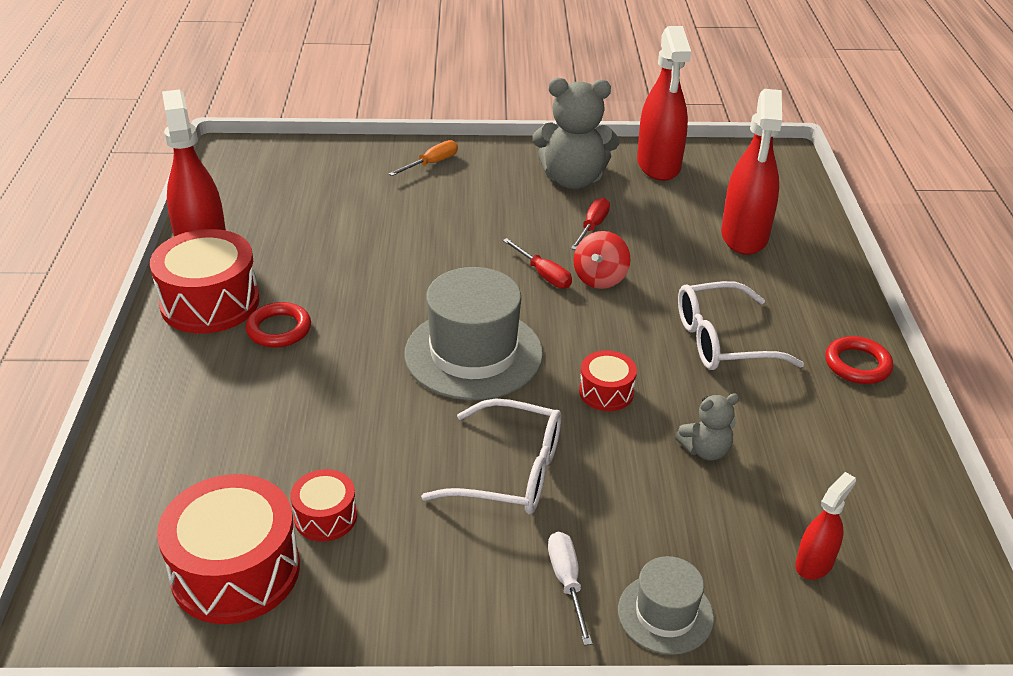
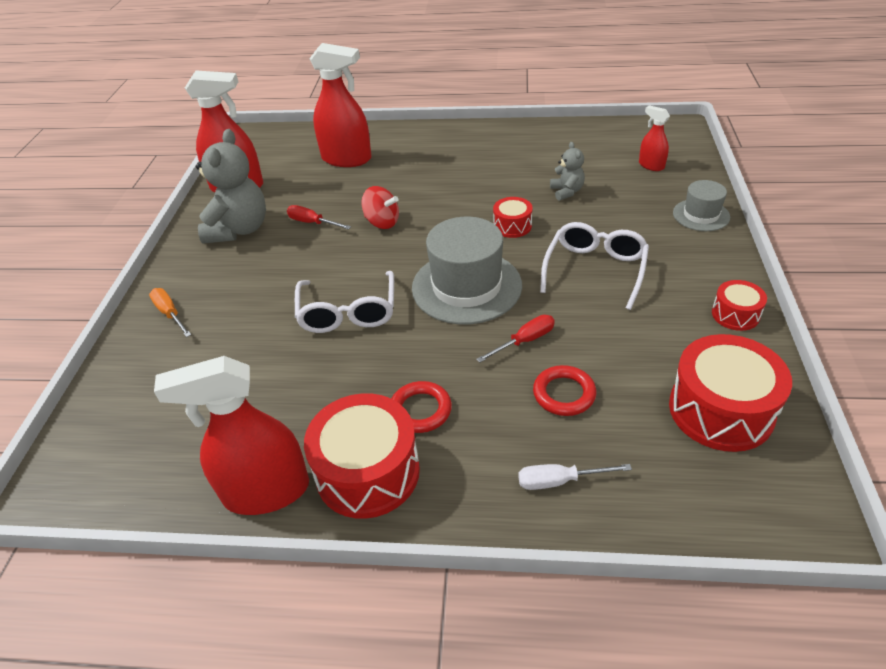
camera: 80 degrees left, 5 degrees up
red drum [290,469,357,541] -> red drum moved to [712,280,767,331]
red screwdriver [503,238,572,288] -> red screwdriver moved to [476,315,555,363]
white screwdriver [548,532,592,646] -> white screwdriver moved to [518,464,632,490]
white glasses [678,281,804,370] -> white glasses moved to [295,271,394,333]
red ring [825,336,893,384] -> red ring moved to [533,365,596,416]

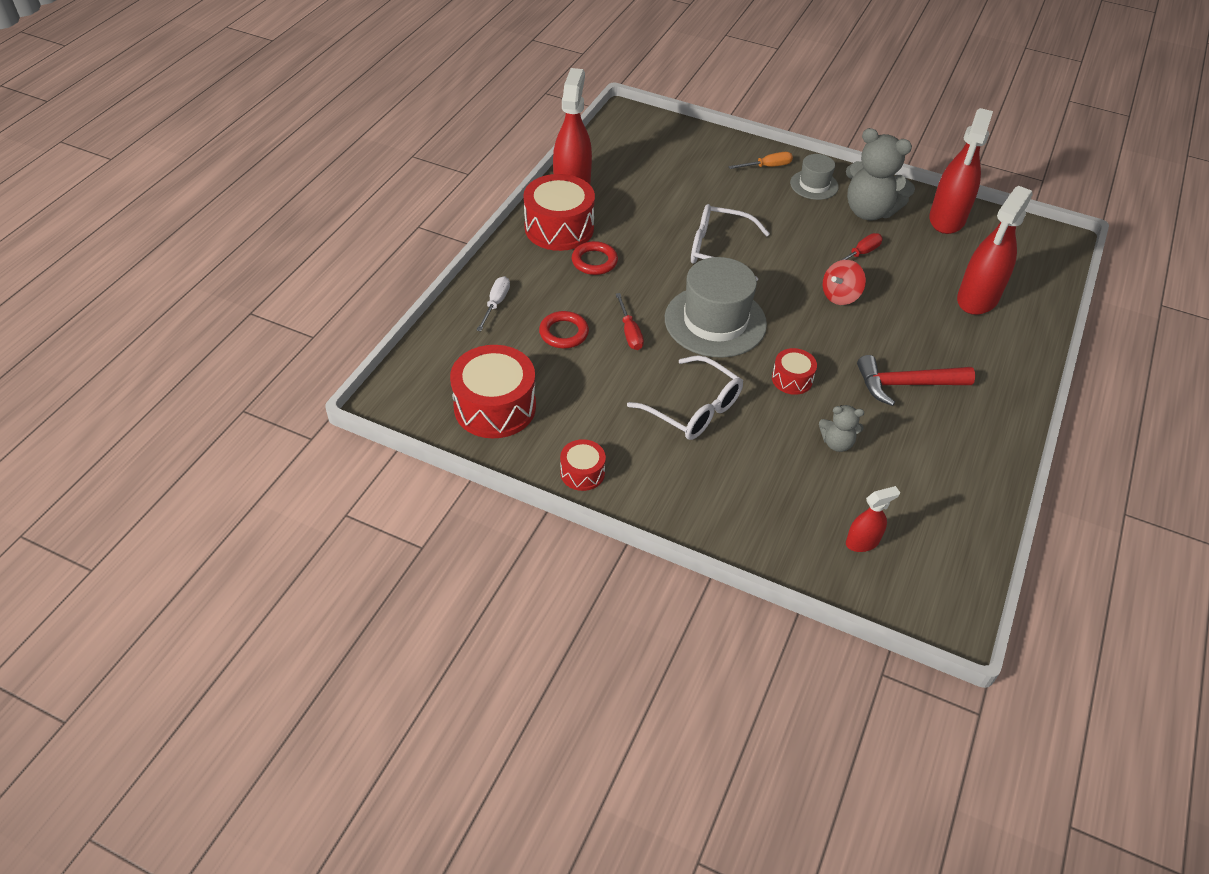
camera: 105 degrees right, 5 degrees up
grey hat [673,180,730,231] -> grey hat moved to [790,154,839,200]
none -> red hammer [857,355,975,406]

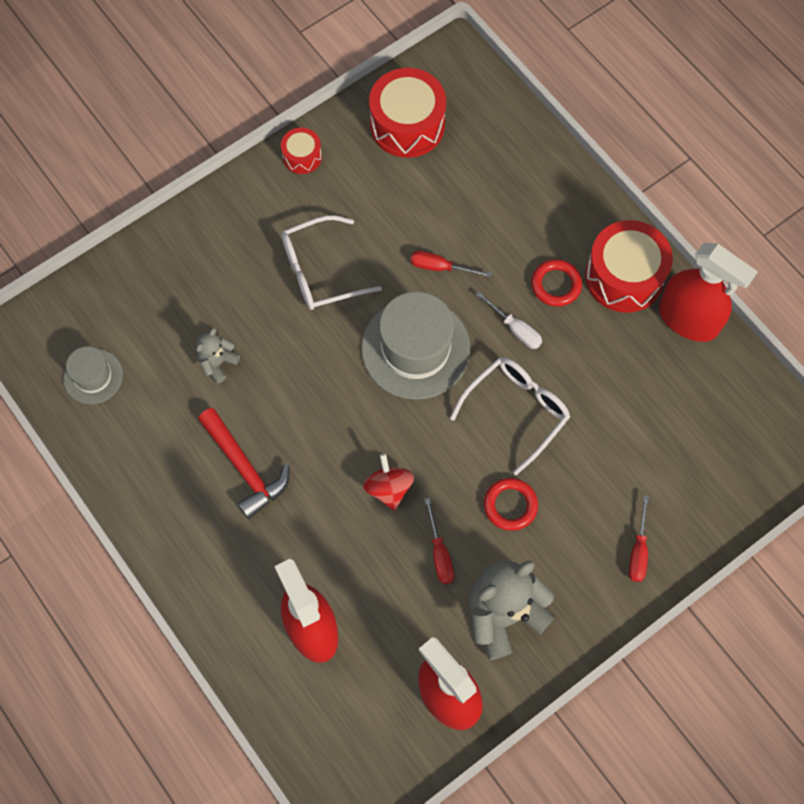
camera: 120 degrees right, 20 degrees up
white screwdriver [477,276,510,331] -> white screwdriver moved to [476,292,542,349]
red ring [539,311,589,348] -> red ring moved to [484,478,538,531]
orange screwdriver [728,152,793,169] -> red screwdriver [629,495,649,582]
red drum [772,348,817,395] -> none
grey hat [790,154,839,200] -> grey hat moved to [63,346,123,404]
red spray bottle [846,486,900,552] -> none
red hammer [857,355,975,406] -> red hammer turned 120 degrees clockwise [198,408,289,519]

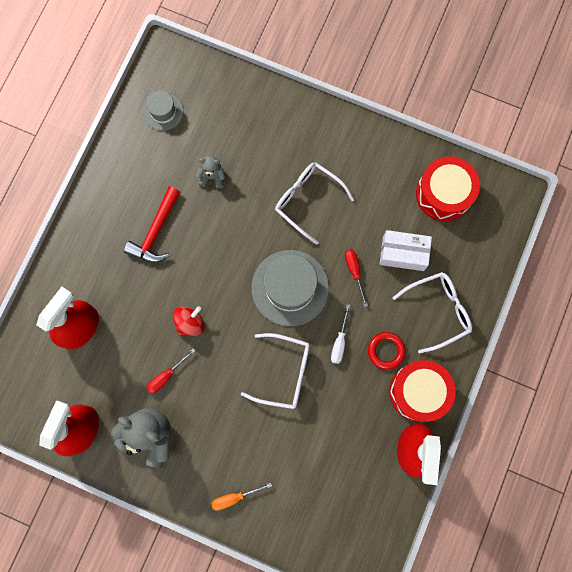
camera: 60 degrees right, 10 degrees up
red drum [281,128,322,174] -> none
red ring [484,478,538,531] -> none
red screwdriver [629,495,649,582] -> orange screwdriver [211,483,272,511]
none -> white box [380,230,432,271]
none -> white glasses [393,272,472,354]

